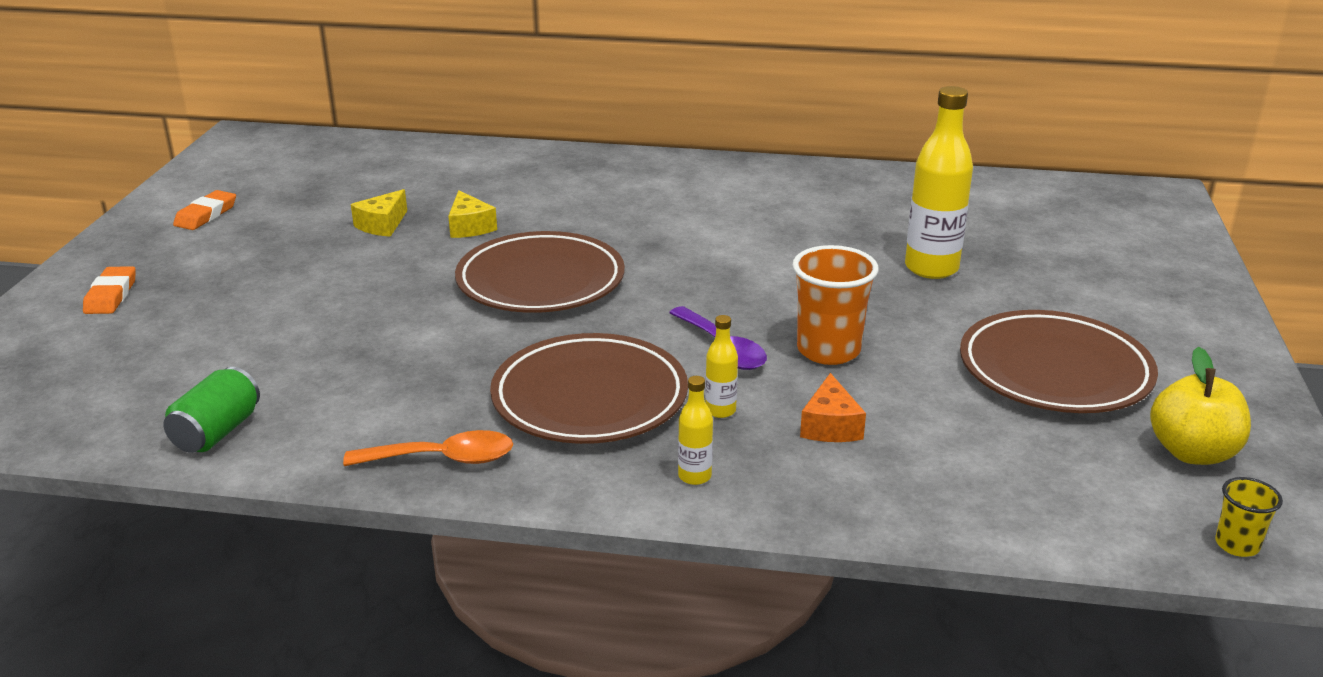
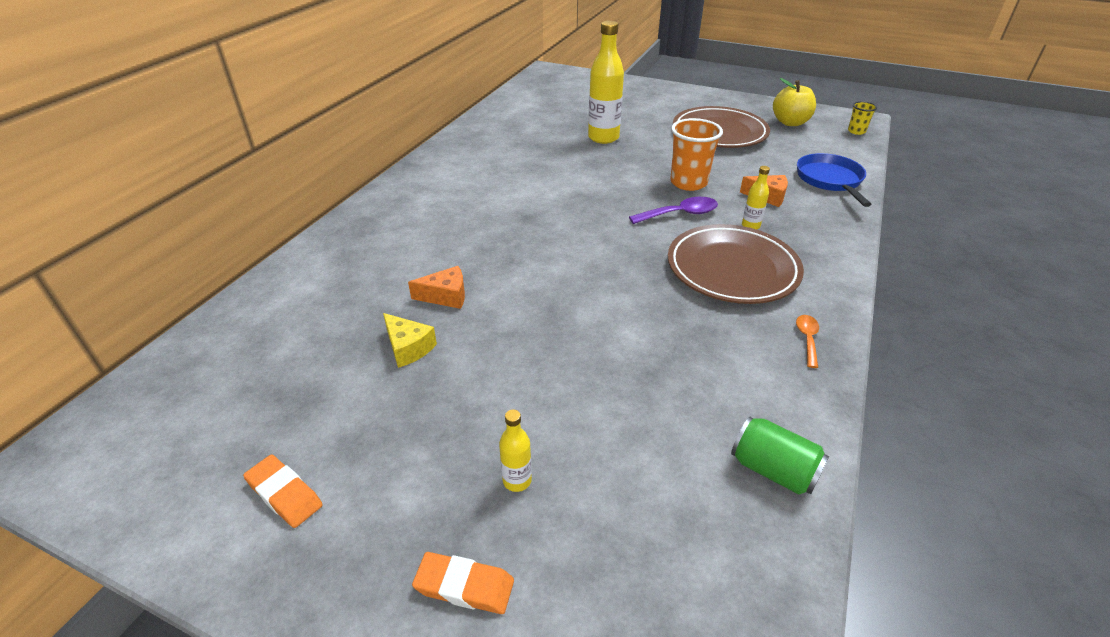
camera: 75 degrees left, 10 degrees up
orange spoon [343,430,513,466] -> orange spoon [796,315,819,368], size x0.61
yellow cheese [448,190,497,238] -> orange cheese [408,266,465,309]
brown plate [455,231,625,313] -> none
yellow bottle [678,376,713,485] -> yellow bottle moved to [499,410,532,492]
none -> blue pan [797,153,872,207]

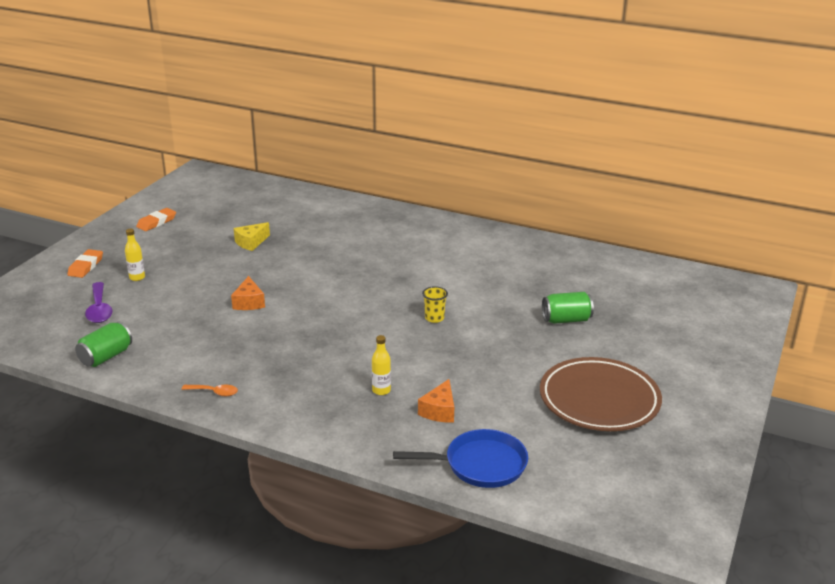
camera: 90 degrees right, 10 degrees down
orange cheese [408,266,465,309] -> orange cheese moved to [231,276,265,310]
yellow bottle [588,21,624,144] -> green can [542,292,594,324]
purple spoon [629,197,718,224] -> purple spoon moved to [85,282,113,323]
brown plate [668,224,804,304] -> none
orange cup [670,118,723,191] -> none
yellow apple [773,78,816,126] -> none
yellow cup [848,101,877,135] -> yellow cup moved to [422,286,448,323]

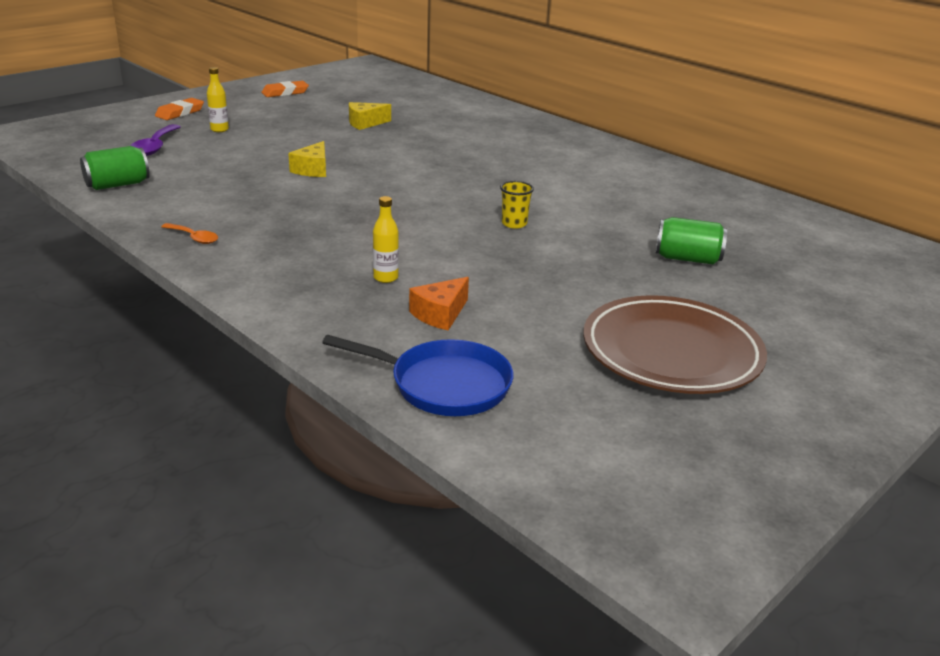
camera: 20 degrees right, 0 degrees up
orange cheese [231,276,265,310] -> yellow cheese [288,141,326,177]

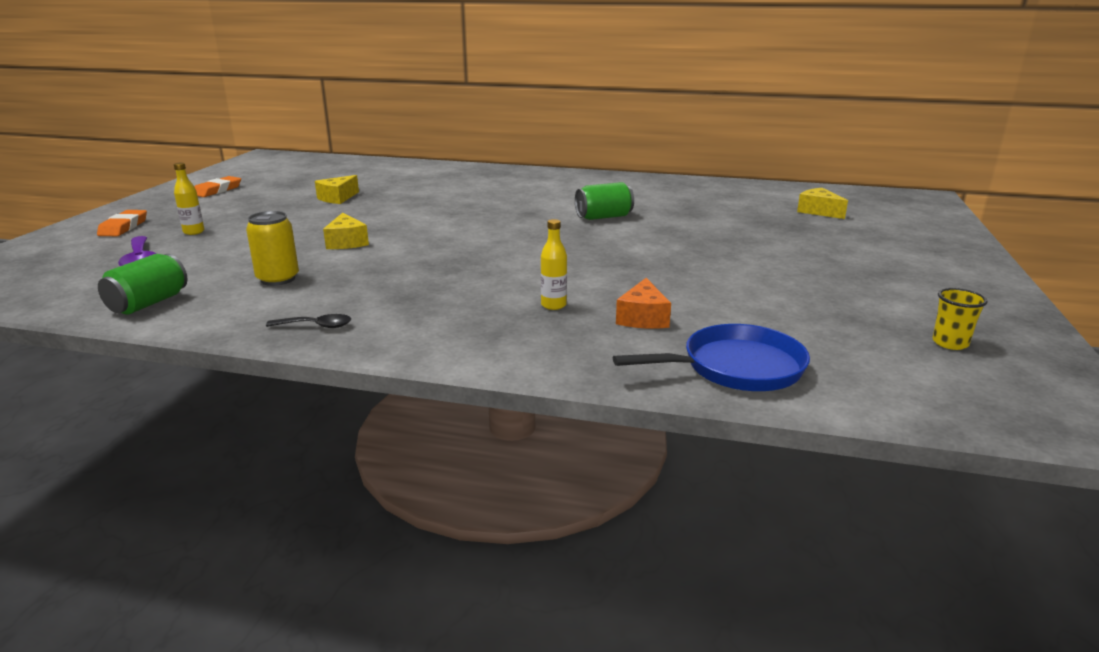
camera: 30 degrees left, 5 degrees down
orange spoon [161,223,218,244] -> black spoon [266,314,351,328]
yellow cup [500,181,534,229] -> yellow cup moved to [932,288,988,350]
brown plate [583,295,767,394] -> none
green can [656,217,727,265] -> green can moved to [575,182,634,220]
none -> yellow can [246,211,299,286]
none -> yellow cheese [797,188,848,219]

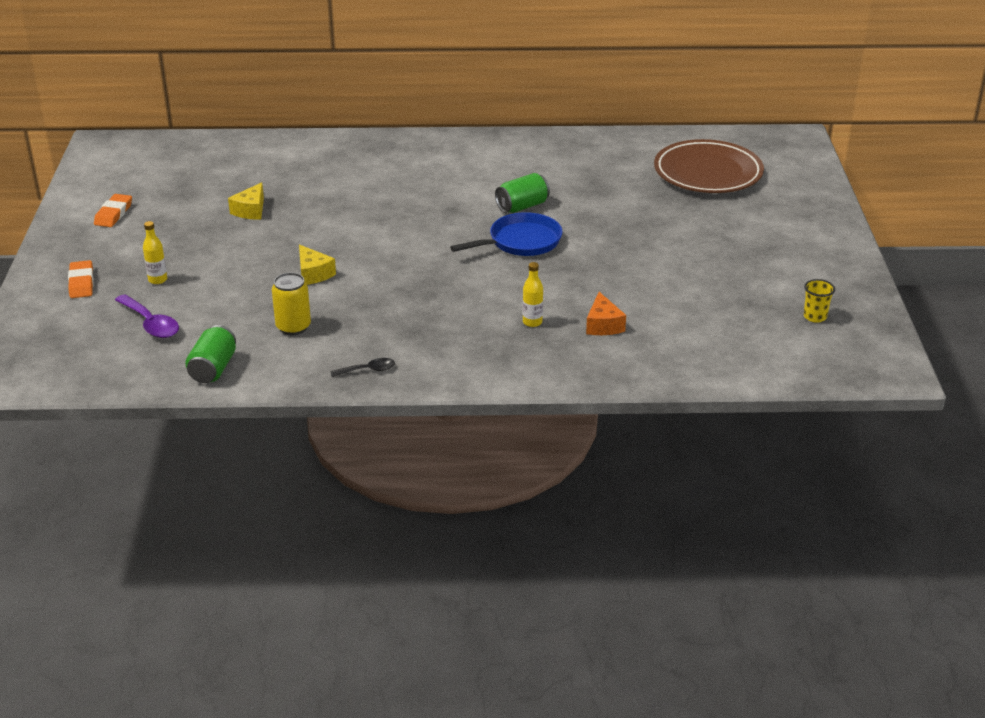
camera: 15 degrees left, 10 degrees up
blue pan [613,324,810,391] -> blue pan moved to [450,212,563,256]
yellow cheese [797,188,848,219] -> brown plate [654,139,764,193]

